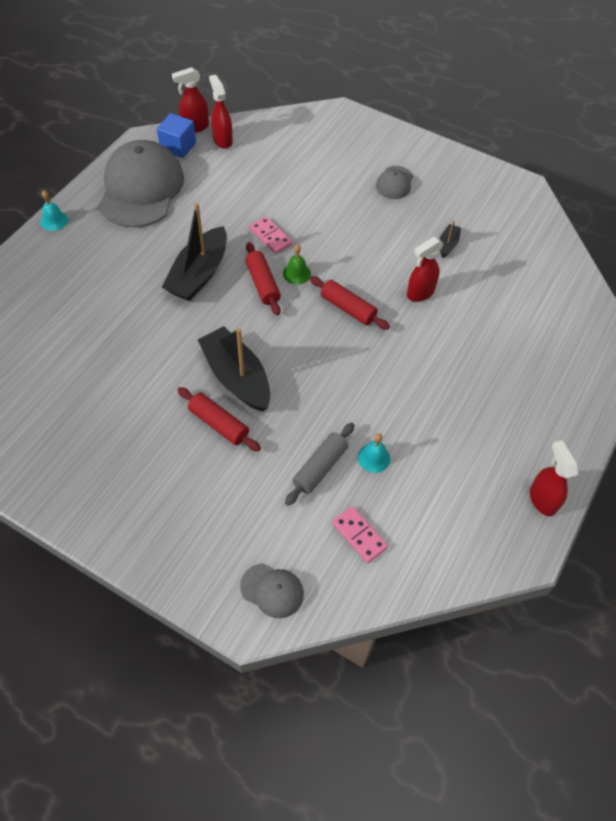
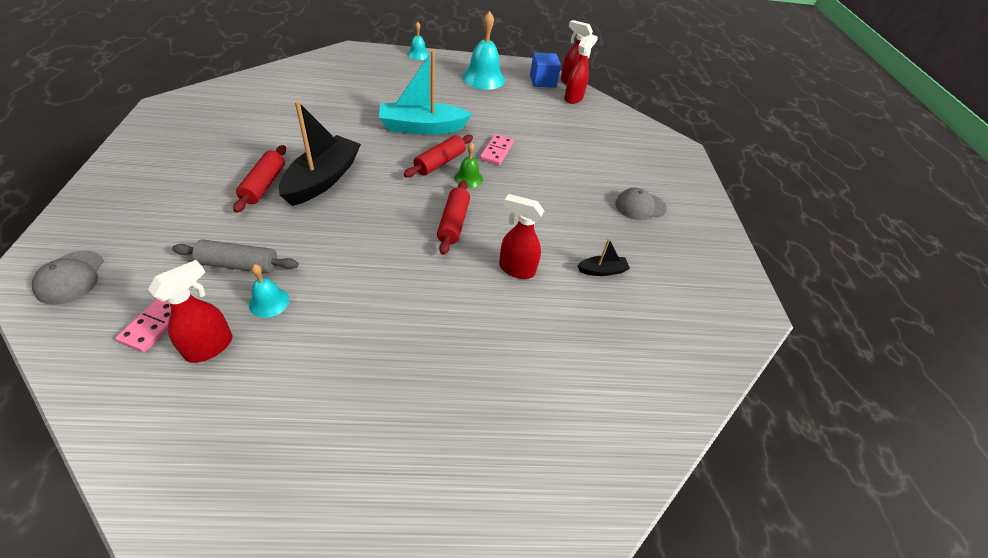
camera: 55 degrees right, 10 degrees down
grey cap [99,140,184,227] -> turquoise bell [462,11,505,90]
black boat [162,203,227,301] -> turquoise boat [379,50,472,135]
red spray bottle [530,440,578,516] -> red spray bottle moved to [148,260,232,363]

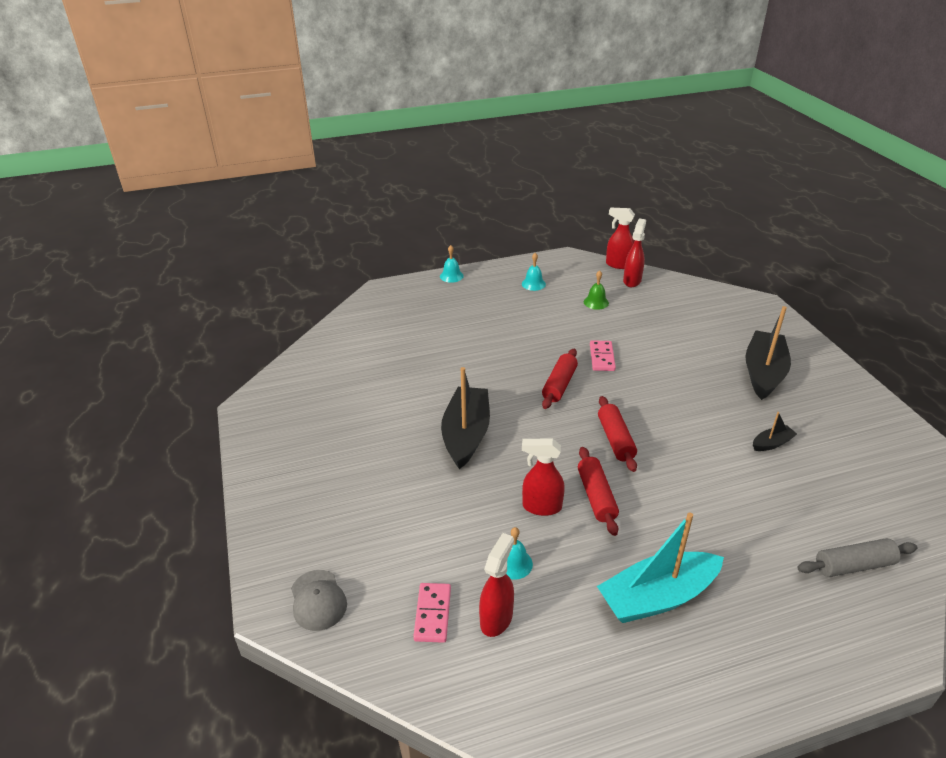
camera: 10 degrees left, 10 degrees down
grey rolling pin [172,239,299,274] -> grey rolling pin moved to [797,538,917,577]
red rolling pin [233,145,286,213] -> red rolling pin moved to [578,447,619,536]
turquoise boat [379,50,472,135] -> turquoise boat moved to [597,512,724,623]
green bell [454,142,483,188] -> green bell moved to [584,270,609,310]
turquoise bell [462,11,505,90] -> turquoise bell [522,253,546,291], size x0.52
red spray bottle [499,194,544,279] -> red spray bottle moved to [522,438,565,516]
blue cube [530,52,561,88] -> none
grey cap [615,188,667,220] -> black boat [745,306,791,400]

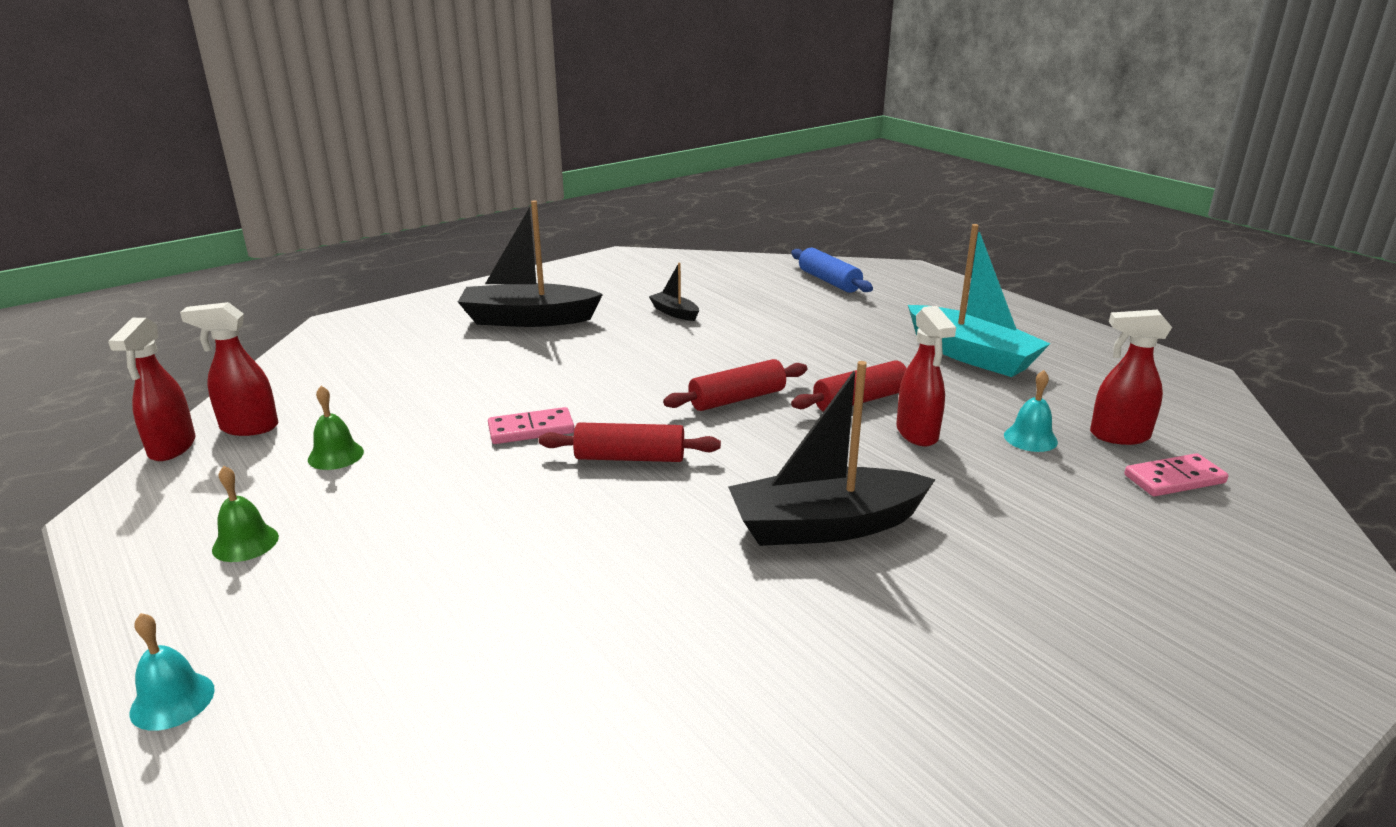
camera: 110 degrees left, 10 degrees down
grey cap [291,570,347,631] -> none
turquoise bell [522,253,546,291] -> green bell [212,466,279,562]
grey rolling pin [797,538,917,577] -> blue rolling pin [791,248,873,293]

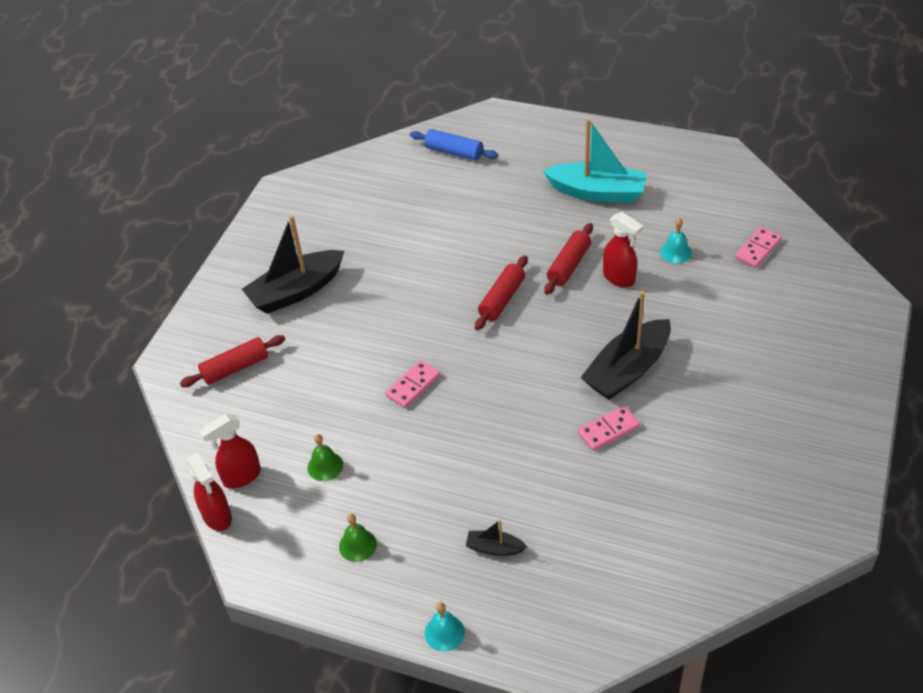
camera: 30 degrees left, 20 degrees up
red rolling pin [538,422,721,462] -> red rolling pin moved to [180,335,285,387]
black boat [649,263,699,321] -> black boat moved to [466,520,527,556]
red spray bottle [1090,310,1172,445] -> none
none -> pink domino [578,406,640,451]

